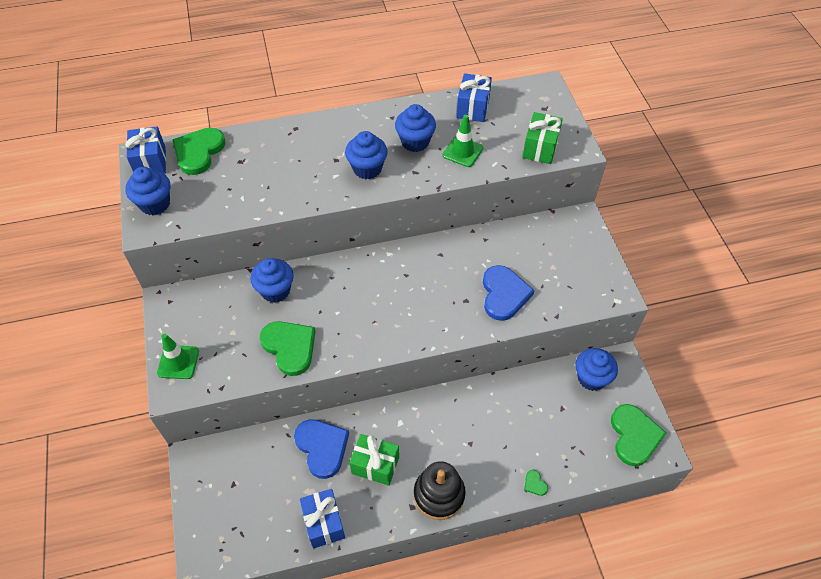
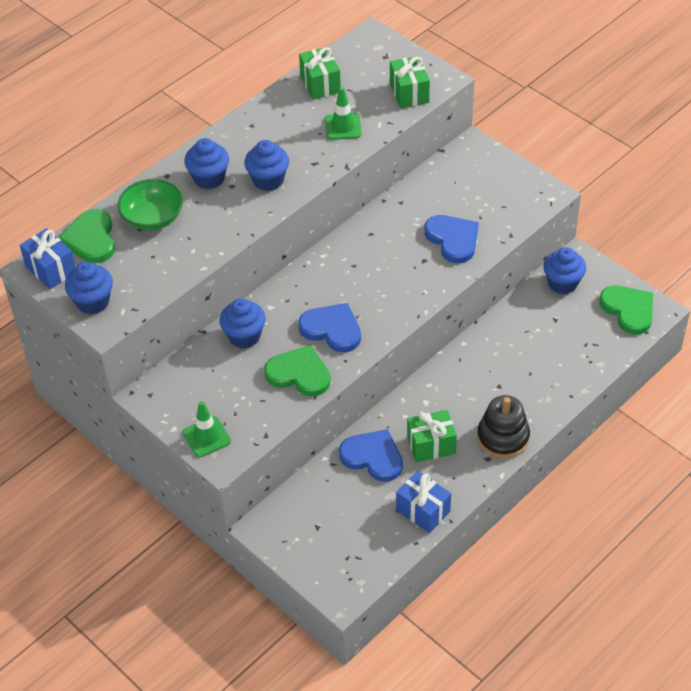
camera: 30 degrees left, 5 degrees down
blue cupcake [395,104,436,152] -> blue cupcake moved to [184,138,229,189]
blue gift [456,73,492,122] -> green gift [299,47,341,100]
green heart [524,470,548,496] -> none
none -> green bowl [118,179,183,231]
none -> blue heart [298,303,361,352]

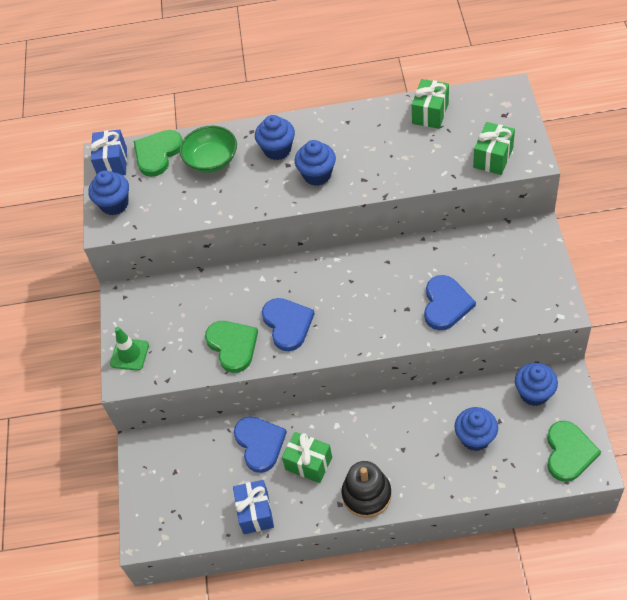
camera: 45 degrees right, 5 degrees up
blue cupcake [220,298,266,348] -> blue cupcake moved to [454,407,498,451]
green traffic cone [325,87,362,140] -> none

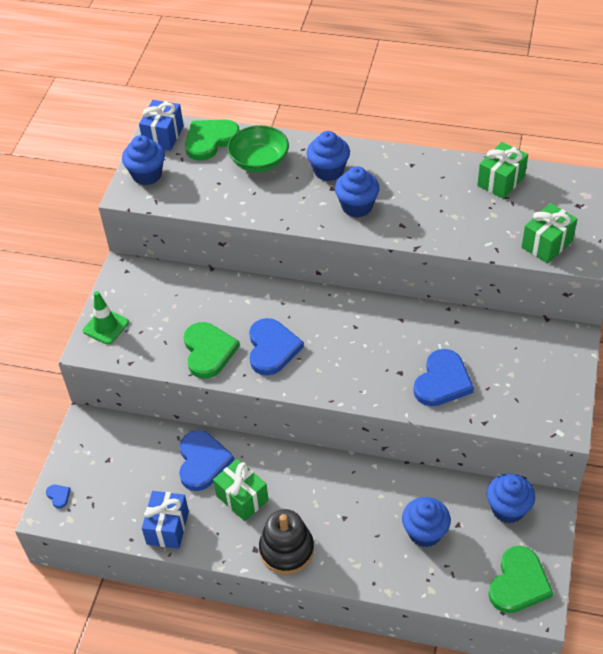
camera: 15 degrees right, 5 degrees down
none -> blue heart [46,485,71,509]

